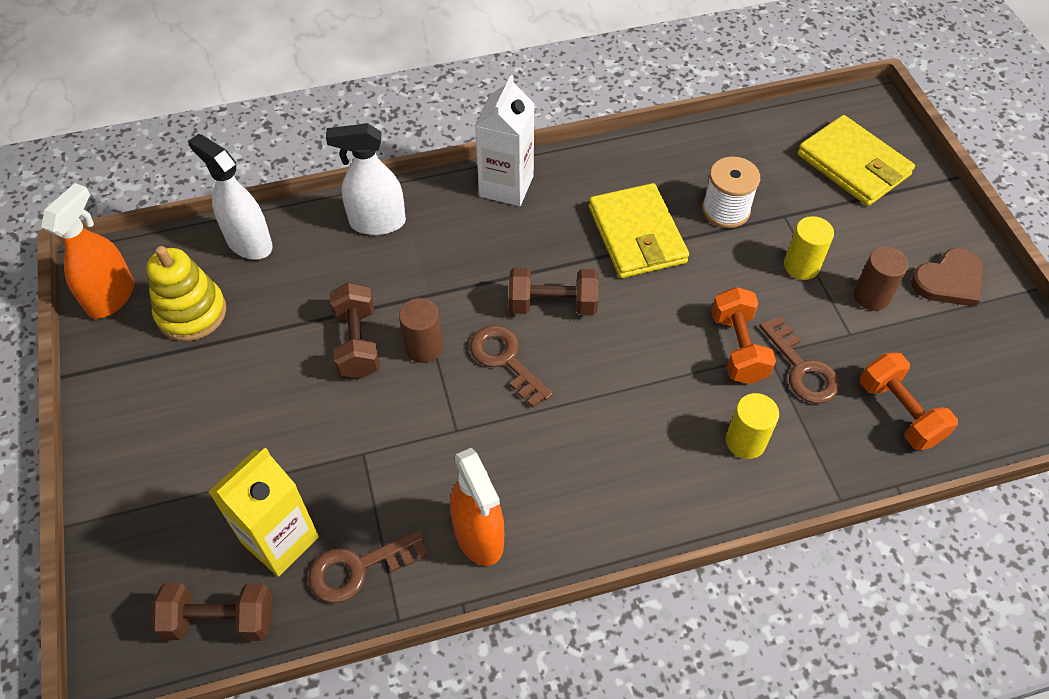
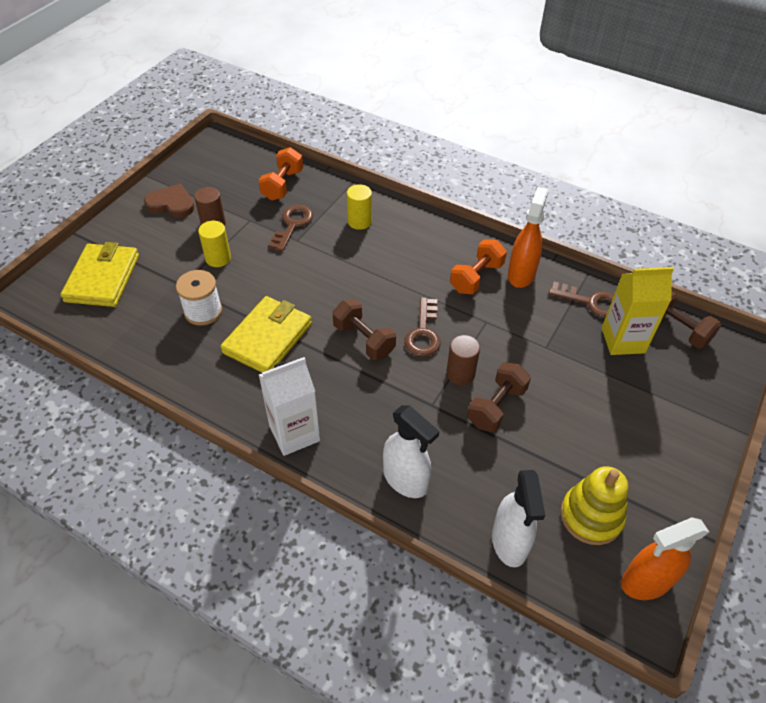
camera: 135 degrees left, 5 degrees down
orange dumbbell [711,287,776,384] -> orange dumbbell moved to [450,239,507,295]

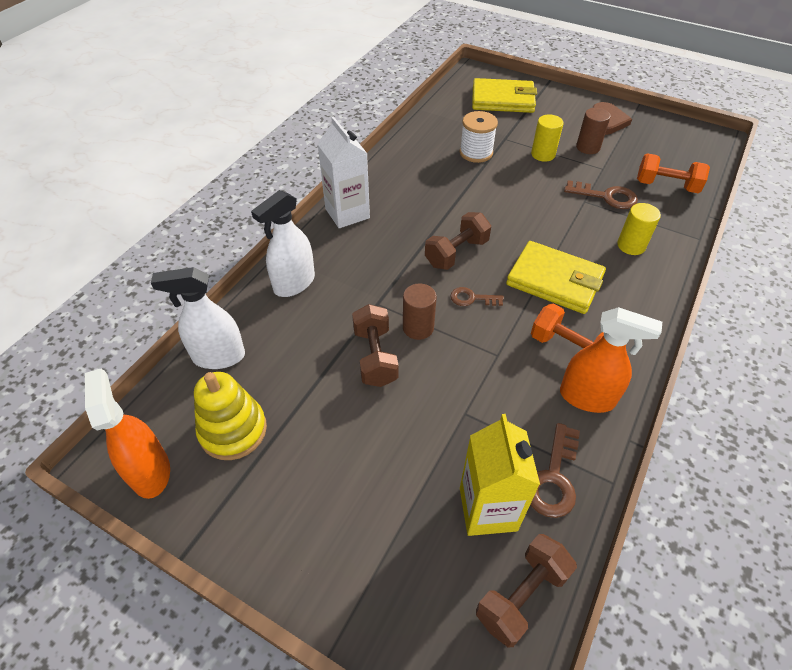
camera: 90 degrees right, 0 degrees up
yellow wallet [220,296,312,373] -> yellow wallet moved to [506,241,606,314]
brown key [404,297,440,357] -> brown key [450,287,504,306], size x0.64
brown dumbbell [467,362,531,432] -> brown dumbbell turned 45 degrees clockwise [352,304,399,387]

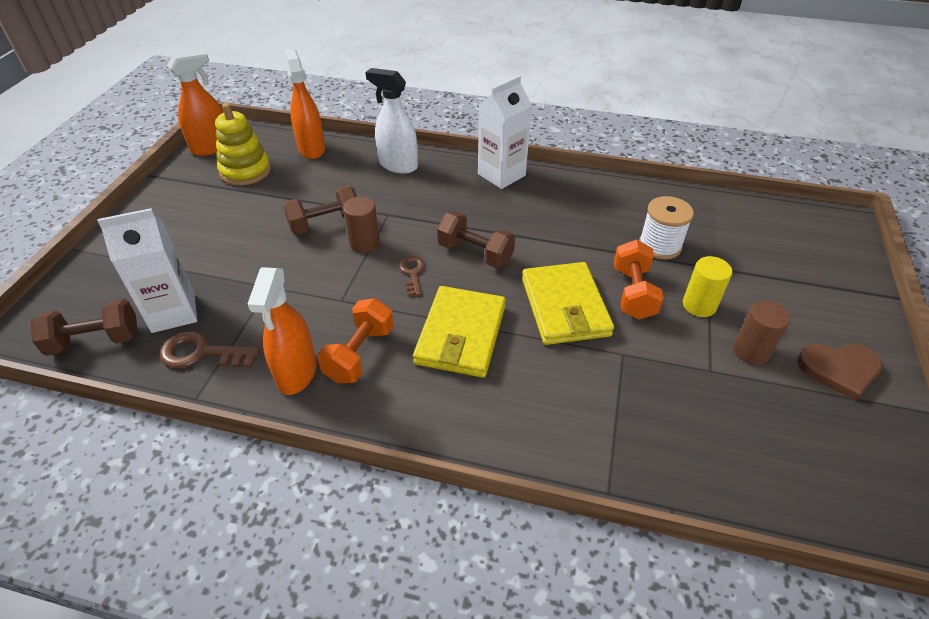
camera: 75 degrees right, 5 degrees down
white spray bottle [151,267,245,369] -> orange spray bottle [284,49,325,159]
yellow carton [460,414,540,536] -> white carton [97,208,197,333]
yellow wallet [472,78,537,113] -> yellow wallet moved to [522,262,614,345]
brown dumbbell [476,534,577,648] -> brown dumbbell turned 45 degrees counterclockwise [31,299,138,356]
brown key [564,180,638,209] -> none
yellow cylinder [617,203,661,255] -> none
orange dumbbell [637,153,710,193] -> orange dumbbell moved to [614,240,664,320]

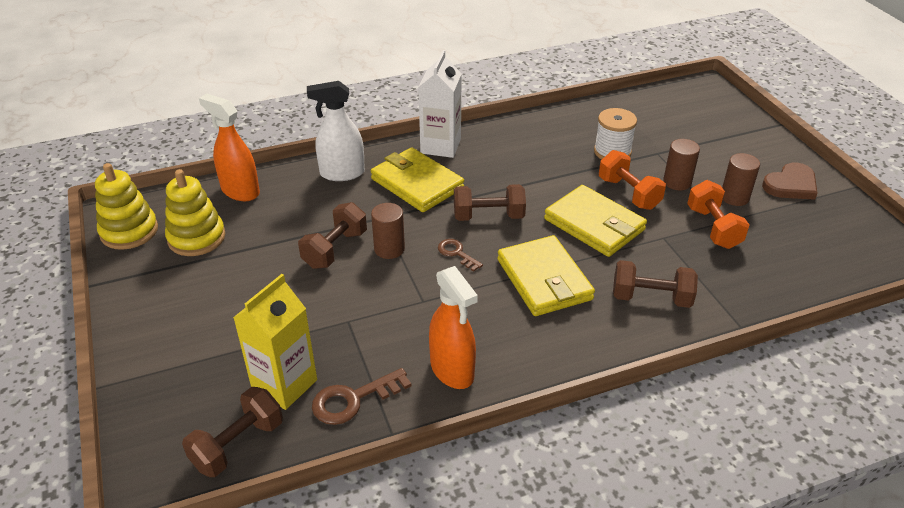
camera: 35 degrees left, 5 degrees down
white carton [97,208,197,333] -> yellow carton [233,274,317,410]
orange spray bottle [167,50,223,156] -> yellow stacking toy [95,163,158,250]
orange dumbbell [317,298,394,383] -> orange dumbbell moved to [687,180,749,249]
yellow cylinder [683,256,732,317] -> brown cylinder [663,139,700,190]
none -> yellow wallet [371,147,464,212]
none -> brown dumbbell [613,260,698,308]

